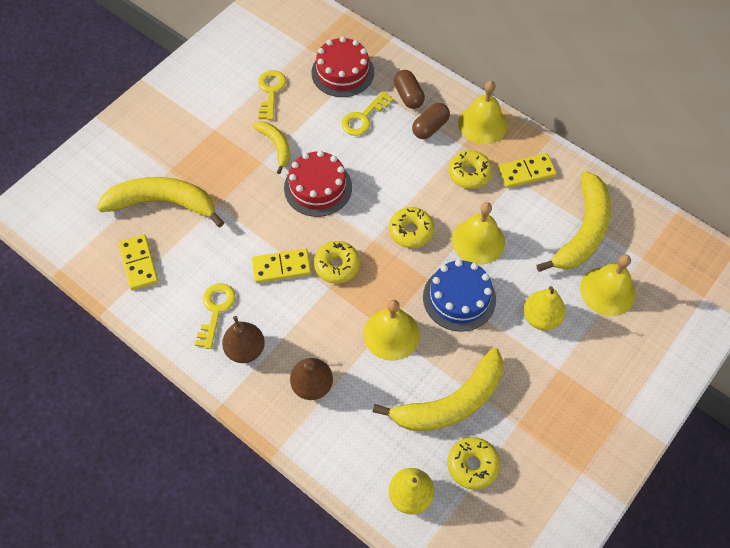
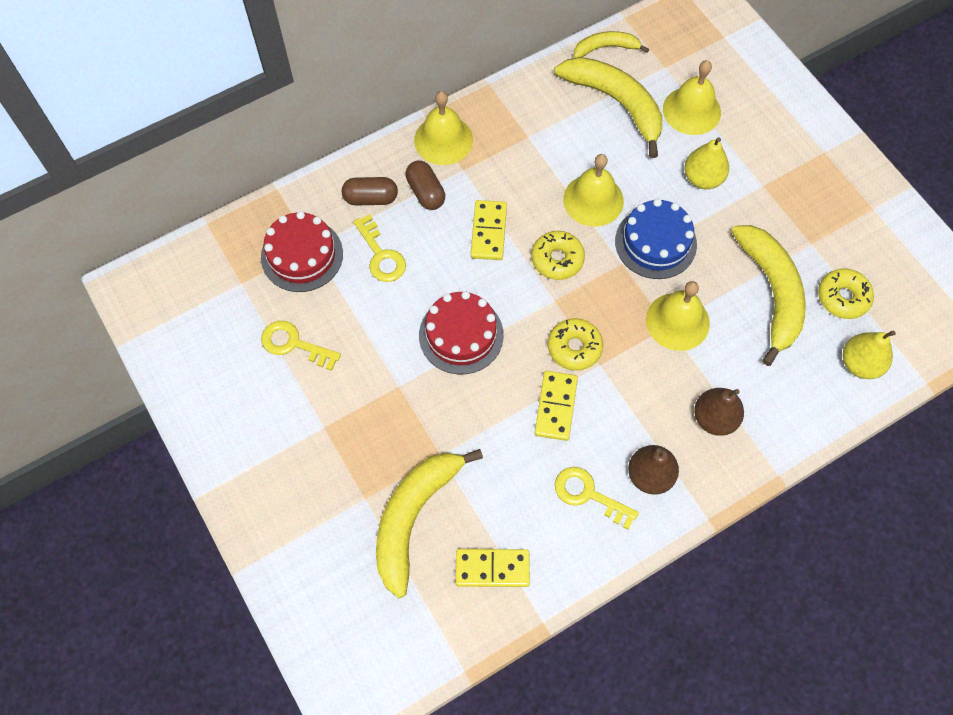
camera: 70 degrees left, 5 degrees up
yellow banana [252,122,290,174] -> yellow banana moved to [574,31,649,58]
yellow donut [448,150,493,189] -> none
yellow domino [498,153,557,188] -> yellow domino moved to [471,200,507,260]

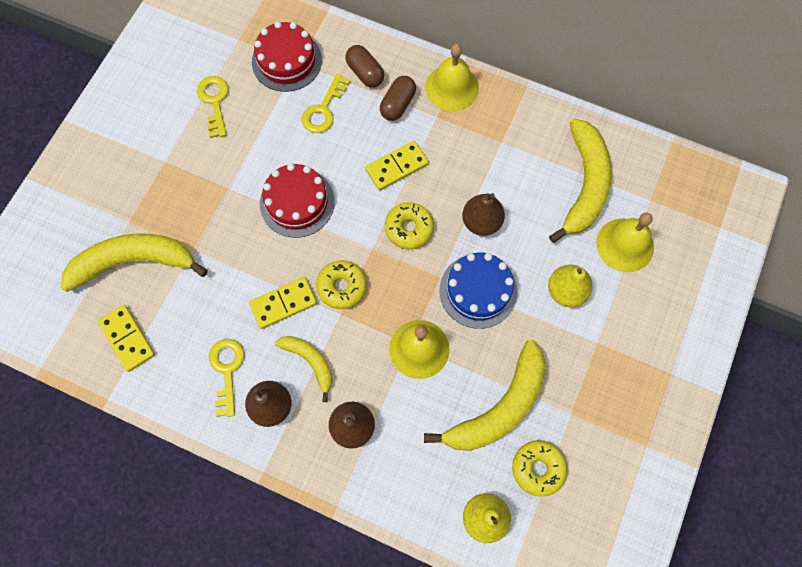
camera: 55 degrees right, 5 degrees up
yellow bell [563,154,624,227] -> brown pear [462,193,505,236]
yellow banana [574,31,649,58] -> yellow banana moved to [275,336,332,402]

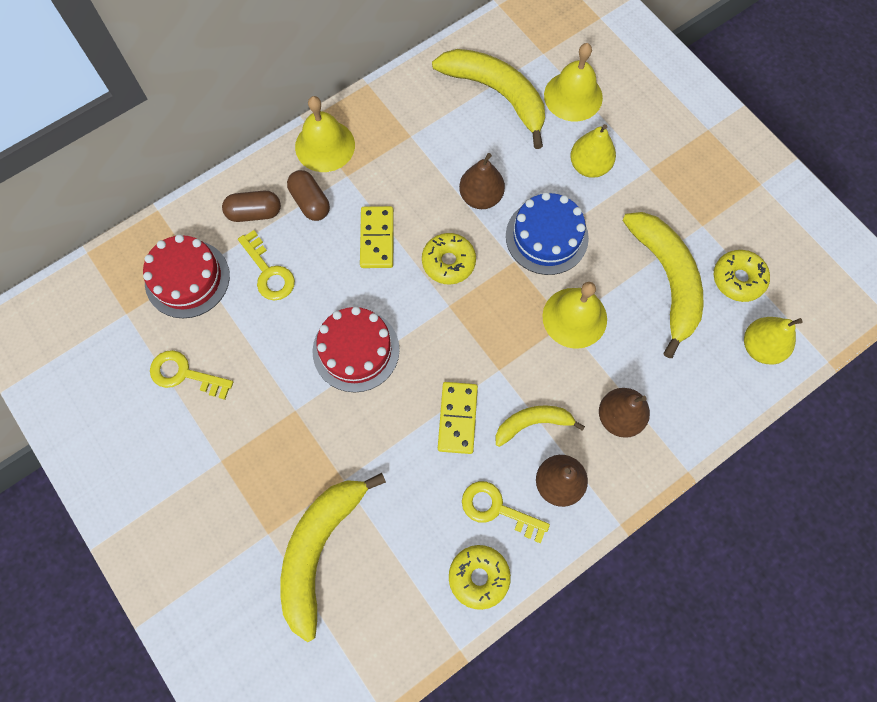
camera: 60 degrees left, 0 degrees up
yellow domino [98,305,155,372] -> none
yellow donut [316,260,367,309] -> yellow donut moved to [449,545,511,610]

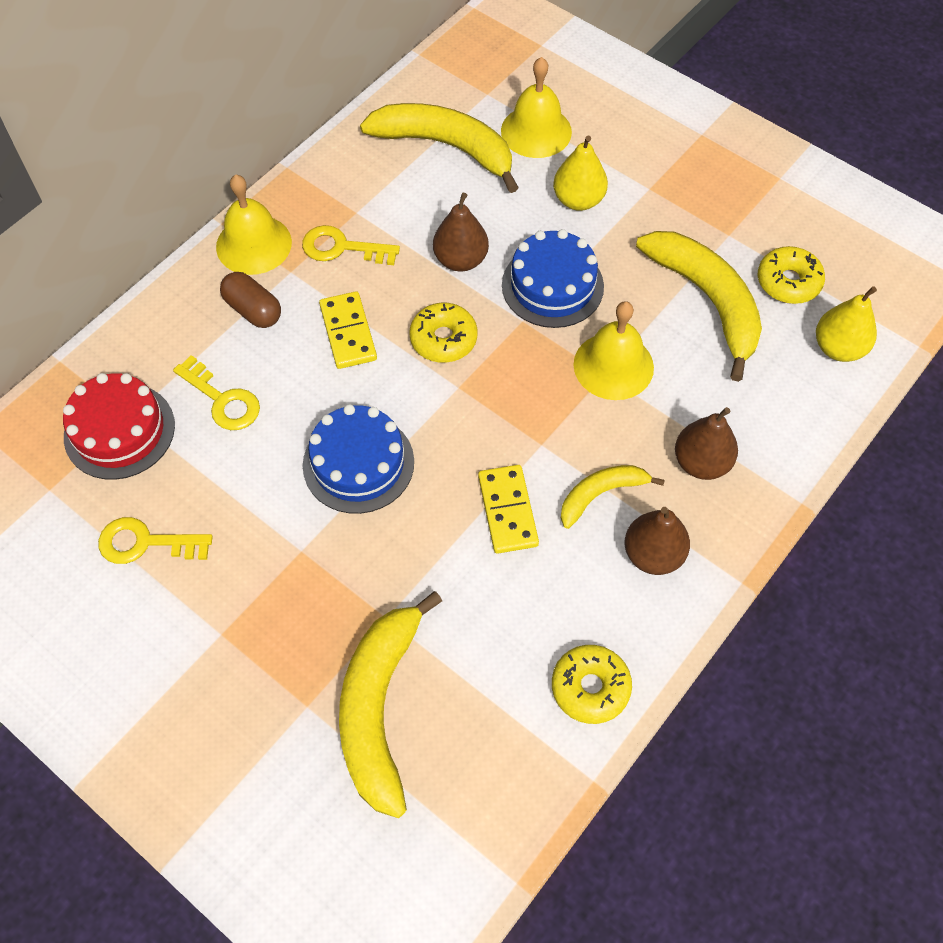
camera: 15 degrees left, 10 degrees down
brown capsule [222,191,281,222] -> none
red cake [312,306,400,392] -> blue cake [303,404,414,514]
yellow key [462,481,550,543] -> yellow key moved to [302,225,400,265]

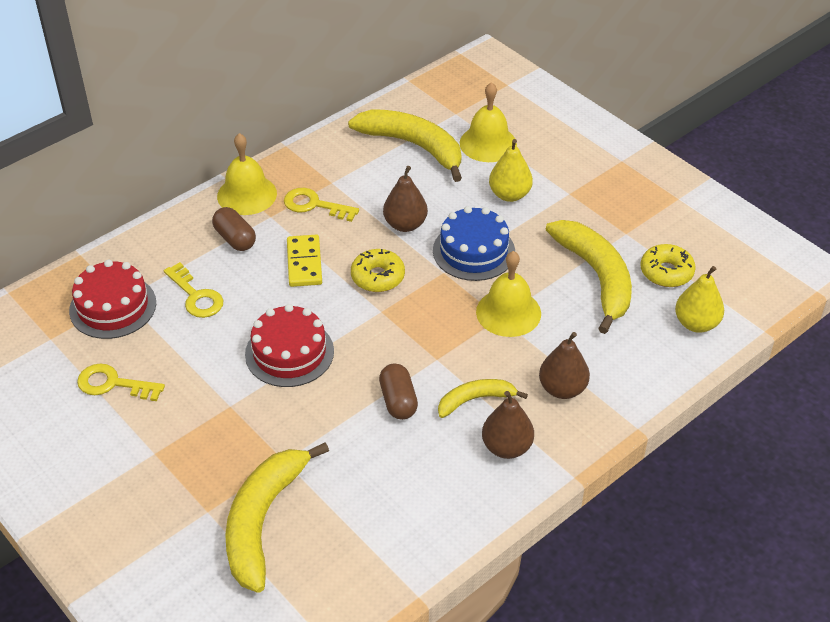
camera: 10 degrees right, 15 degrees down
blue cake [303,404,414,514] -> red cake [245,304,334,387]
yellow domino [478,465,539,554] -> brown capsule [379,363,418,420]
yellow donut [552,645,632,724] -> none

